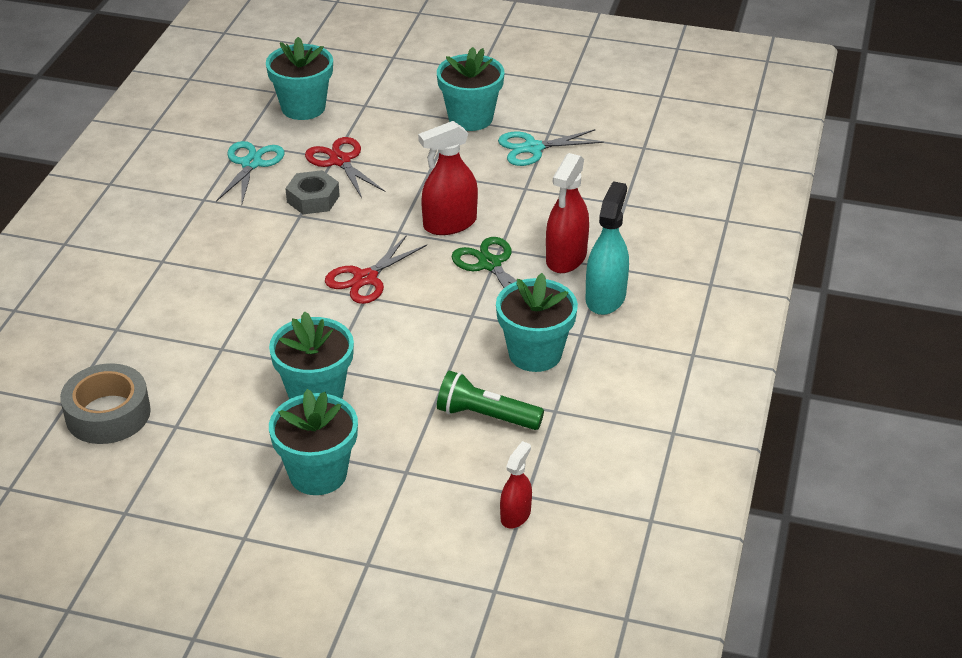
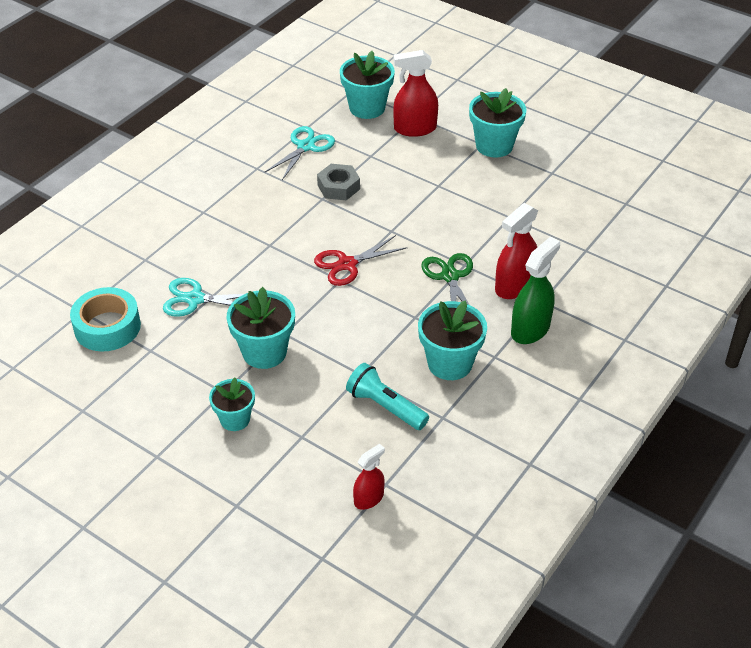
camera: 20 degrees right, 5 degrees up
grey tape [60,363,151,444] -> turquoise tape [70,287,141,351]
turquoise flower pot [269,389,358,495] -> turquoise flower pot [209,377,255,431], size x0.64
red scissors [305,137,385,198] -> none
red spray bottle [418,121,478,235] -> red spray bottle moved to [393,50,438,137]
green flashlight [437,371,544,430] -> turquoise flashlight [346,363,429,430]
turquoise scissors [498,129,604,166] -> turquoise scissors moved to [163,278,244,317]
turquoise spray bottle [585,181,629,315] -> green spray bottle [511,237,560,344]

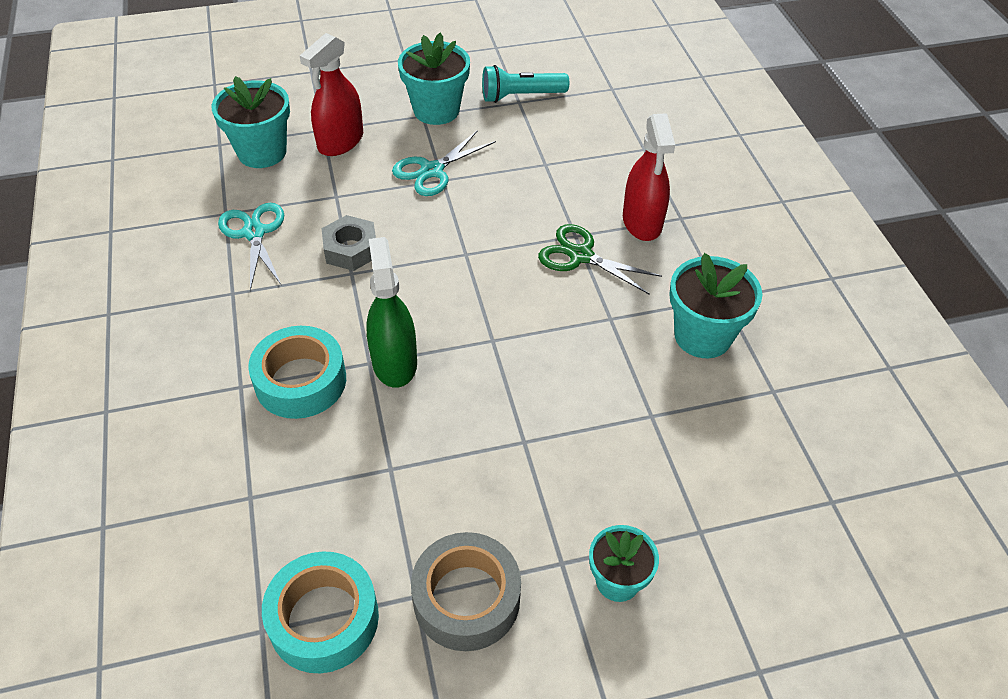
camera: 50 degrees left, 5 degrees up
turquoise scissors [163,278,244,317] -> turquoise scissors moved to [392,130,496,196]
turquoise flower pot [227,287,295,369] -> none
red scissors [314,235,408,286] -> none
turquoise flashlight [346,363,429,430] -> turquoise flashlight moved to [482,65,569,103]
red spray bottle [353,444,385,510] -> none
green spray bottle [511,237,560,344] -> green spray bottle moved to [366,237,417,388]
none -> turquoise tape [248,326,346,419]
none -> grey tape [411,532,521,651]

